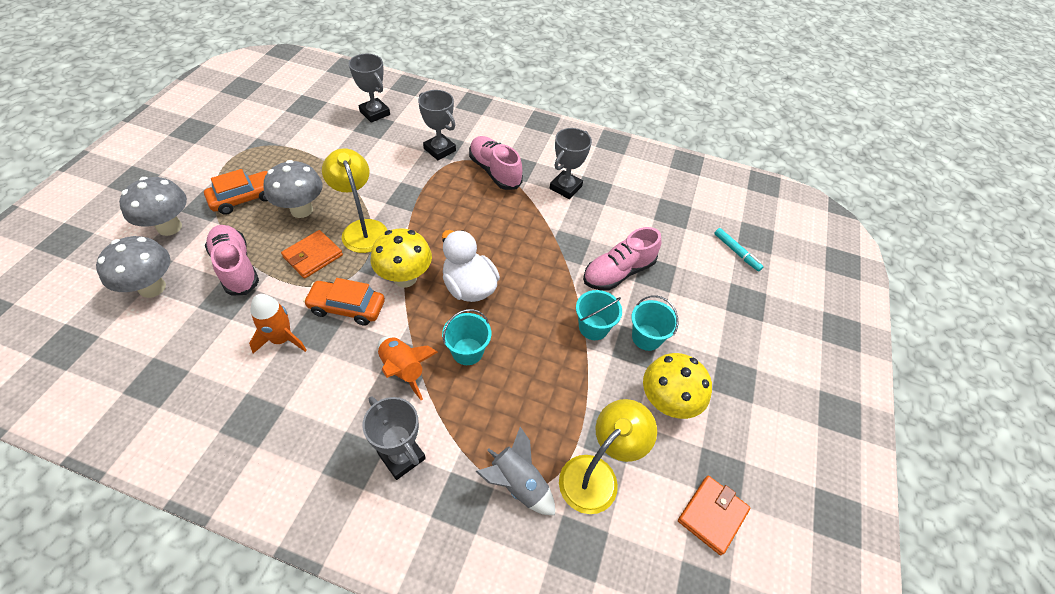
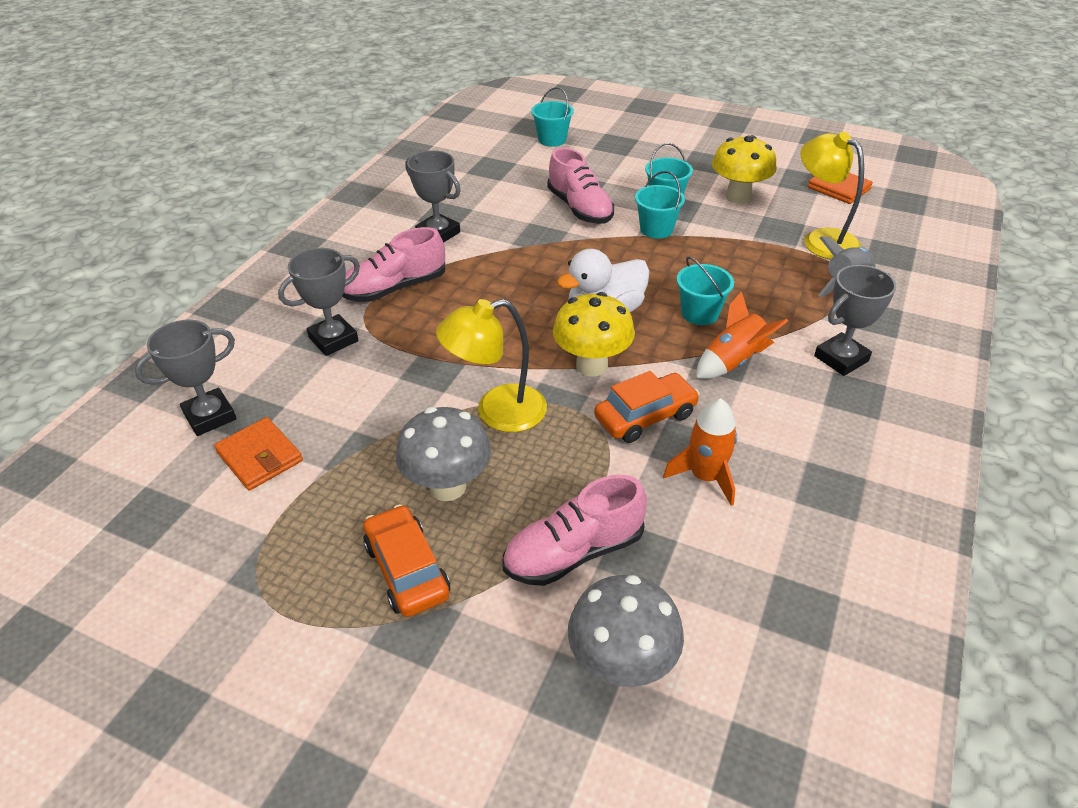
camera: 80 degrees left, 10 degrees down
grey mushroom [119,177,187,236] -> none
orange wallet [281,230,343,279] -> orange wallet moved to [214,417,303,491]
orange car [303,278,385,326] -> orange car turned 135 degrees counterclockwise [594,371,700,443]
turquoise marker [714,228,763,272] -> turquoise bucket [531,87,574,147]

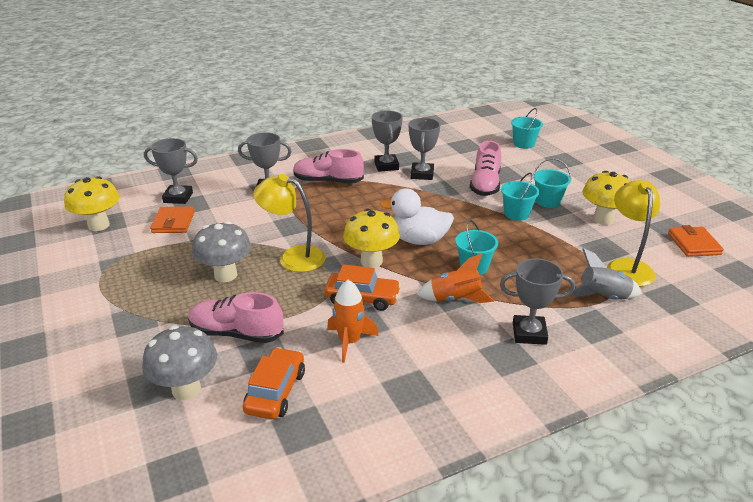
camera: 40 degrees right, 10 degrees down
orange car [363,504,450,617] -> orange car moved to [243,347,305,419]
none -> yellow mushroom [64,176,120,231]
none -> grey trophy [409,118,440,180]

